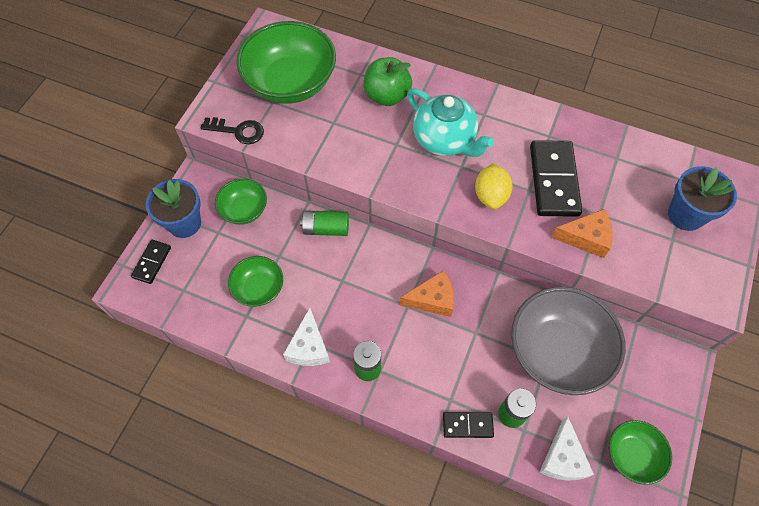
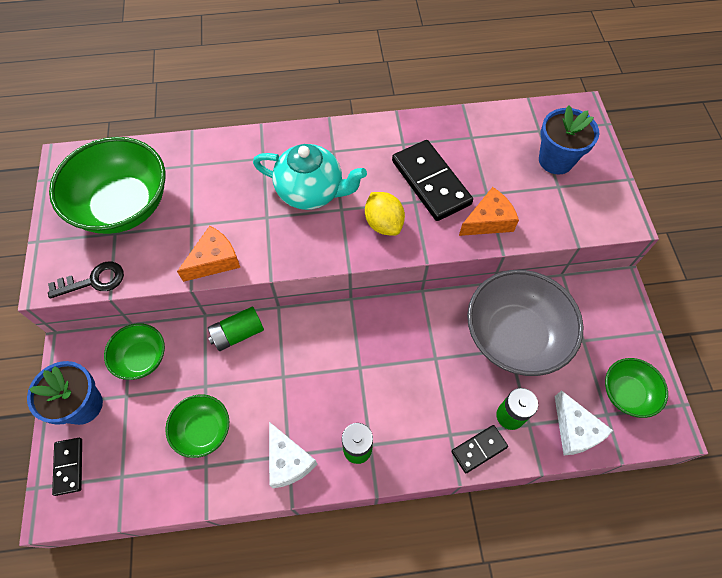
camera: 30 degrees left, 0 degrees up
green apple [363,57,412,106] -> none
orange cheese [399,270,454,317] -> orange cheese moved to [177,226,240,282]

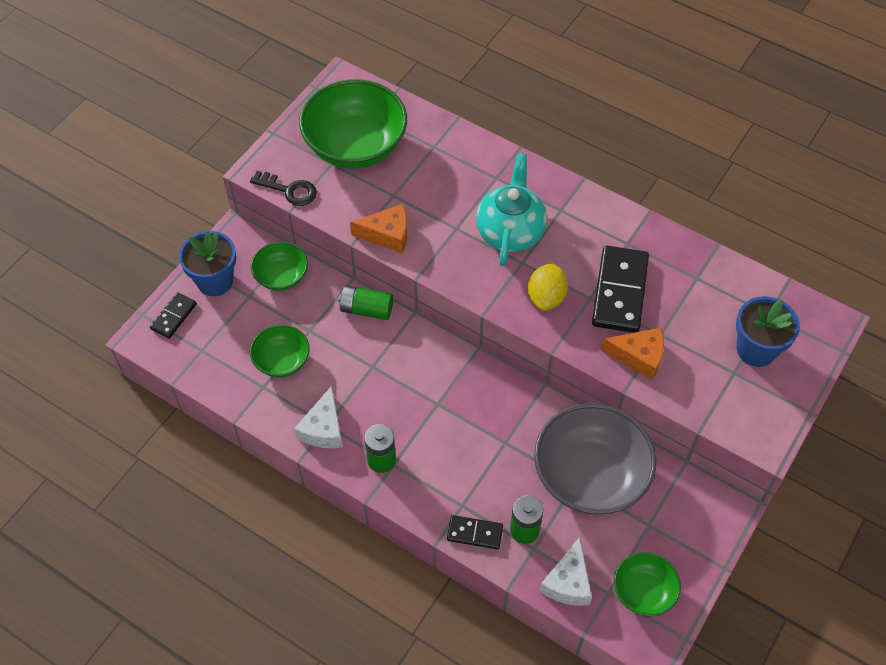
camera: 40 degrees right, 5 degrees down
turquoise teapot [253,144,367,210] -> turquoise teapot turned 135 degrees counterclockwise [476,153,547,266]

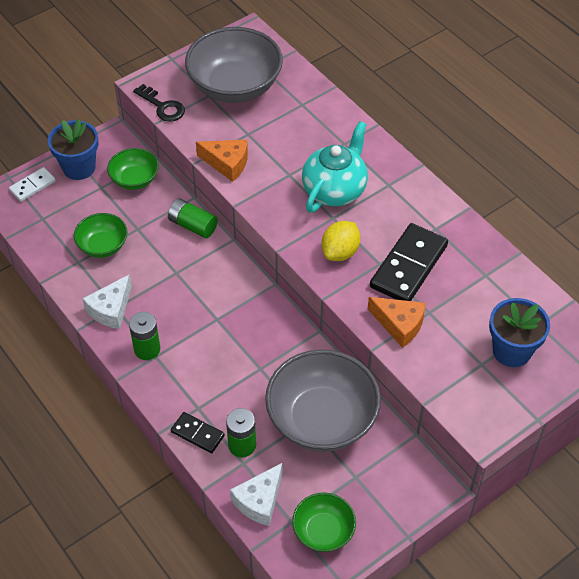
camera: 20 degrees right, 5 degrees down
black domino [150,292,197,339] -> white domino [9,167,56,202]
green bowl [299,79,407,169] -> grey bowl [185,27,283,103]

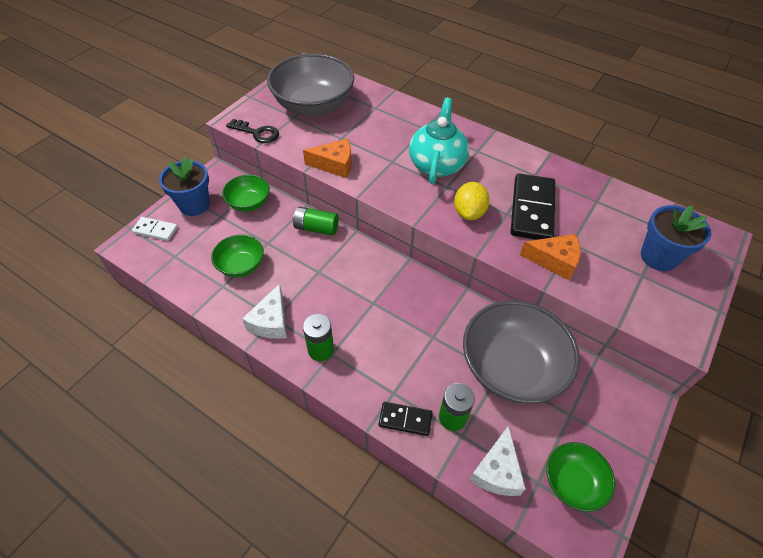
camera: 20 degrees left, 0 degrees up
white domino [9,167,56,202] -> white domino turned 75 degrees clockwise [132,217,178,241]

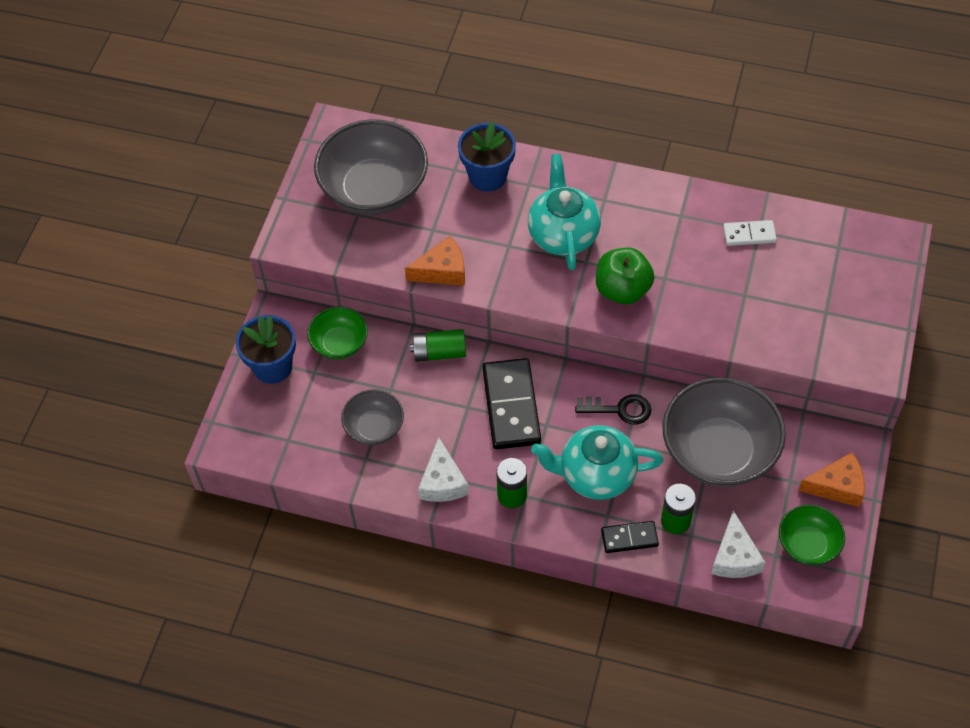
camera: 15 degrees left, 5 degrees up
white domino [132,217,178,241] -> white domino moved to [723,220,777,246]
green bowl [211,234,264,277] -> grey bowl [341,389,404,446]
black key [226,119,279,143] -> black key moved to [575,394,652,425]
yellow lemon [454,182,490,220] -> green apple [596,247,654,304]
black domino [511,174,555,240] -> black domino moved to [482,358,541,449]
orange cheese [520,234,580,280] -> orange cheese moved to [798,452,865,507]
blue flower pot [641,205,711,271] -> blue flower pot moved to [458,121,516,192]
none -> turquoise teapot [531,425,663,500]

